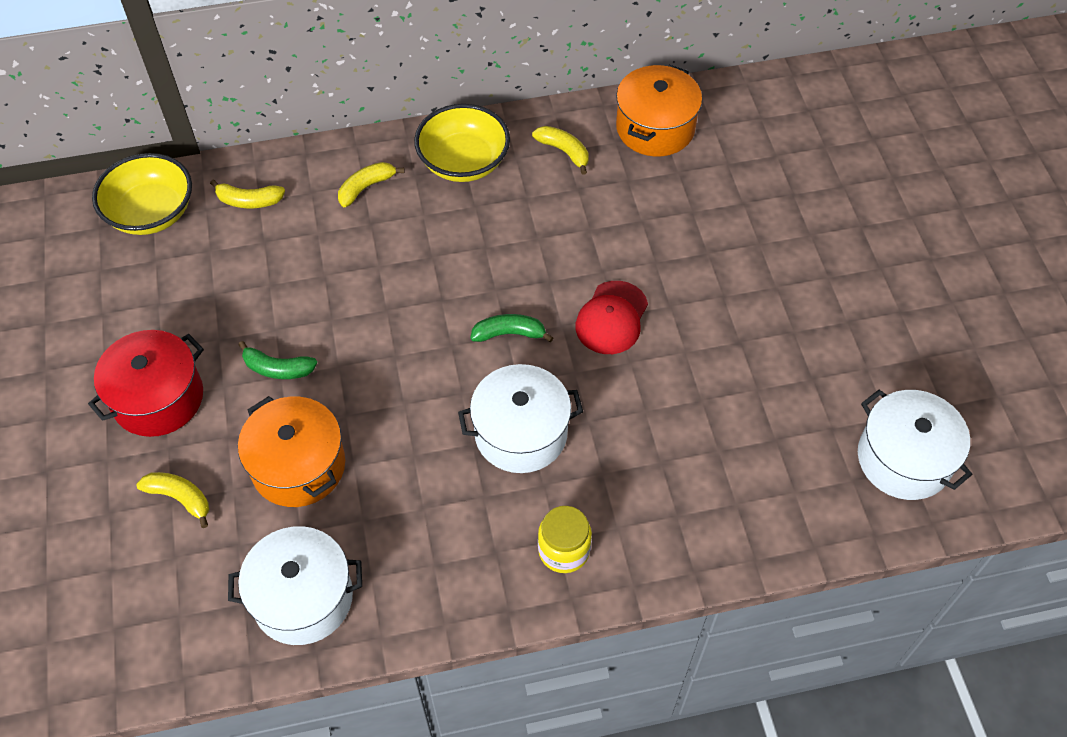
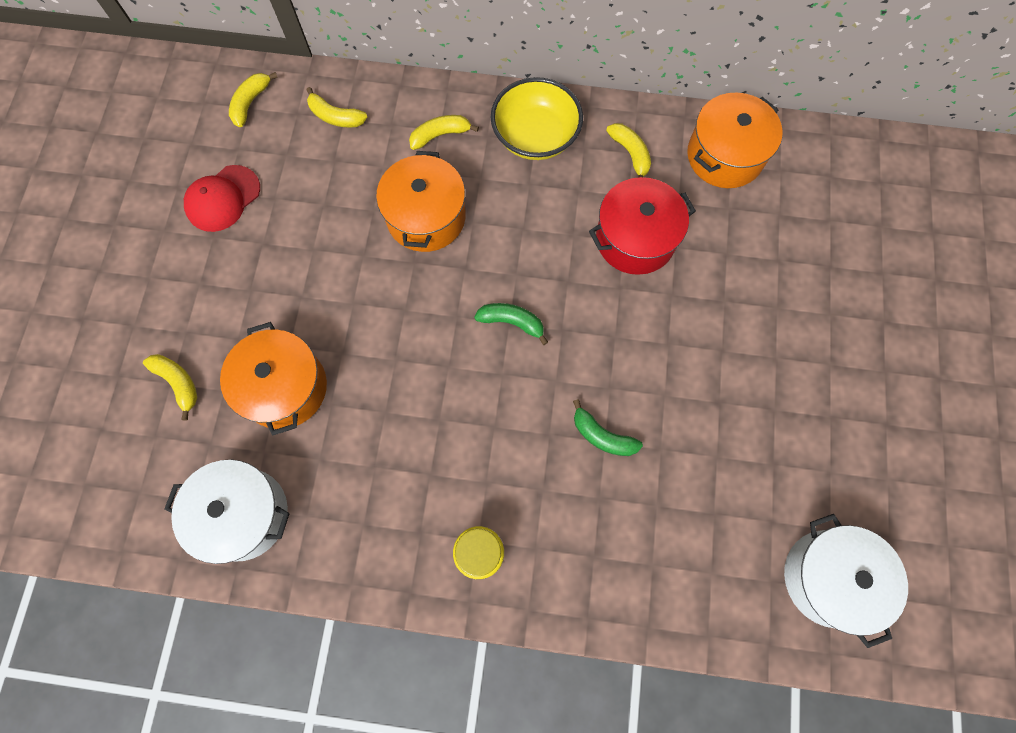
camera: 20 degrees right, 15 degrees up
red pot [88,330,204,437] -> red pot moved to [589,177,696,275]
yellow bowl [92,153,192,235] -> yellow banana [229,72,278,127]
green banana [238,341,317,379] -> green banana moved to [573,399,643,456]
white pot [458,364,583,473] -> none
red cap [576,281,648,354] -> red cap moved to [184,165,260,232]
none -> orange pot [376,151,466,252]

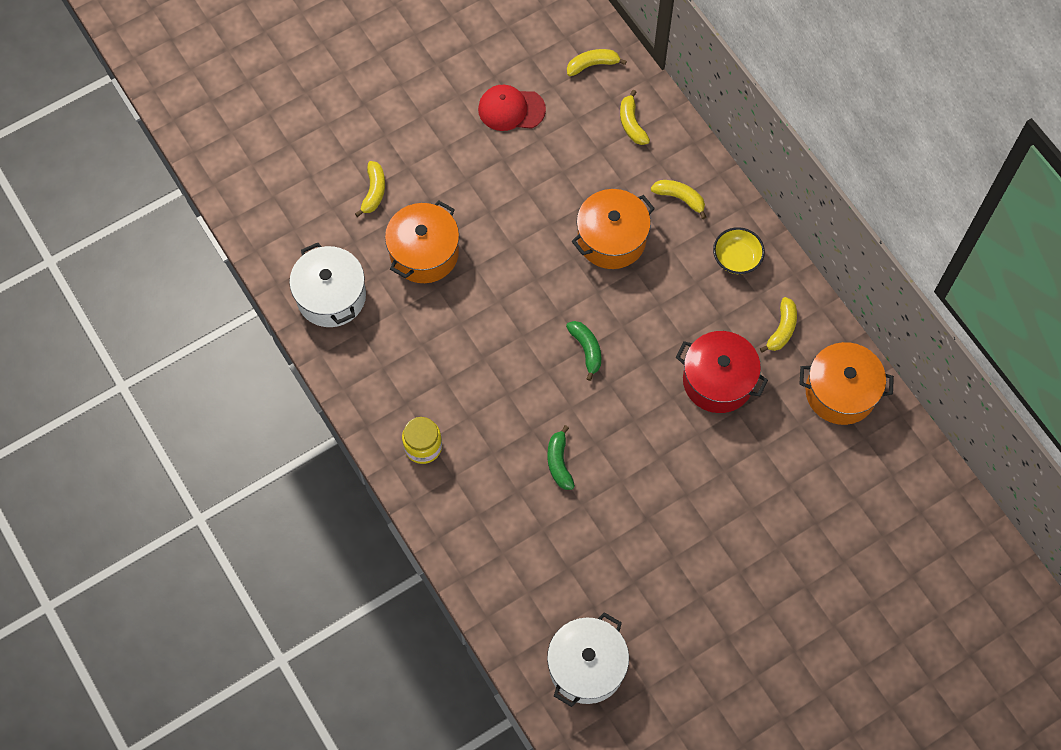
camera: 50 degrees right, 5 degrees down
yellow bowl [491,77,583,160] -> yellow bowl [713,227,765,274], size x0.63

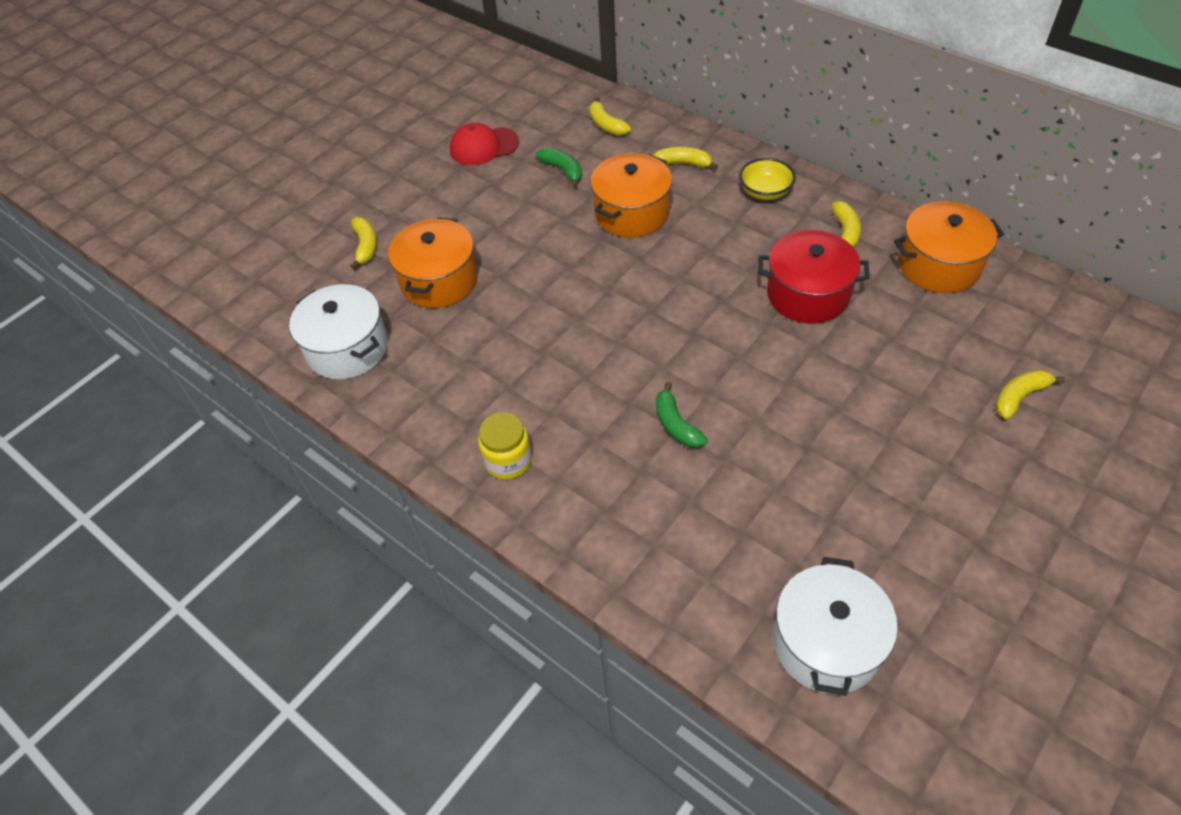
camera: 15 degrees left, 15 degrees down
green banana [566,321,601,381] -> green banana moved to [536,148,582,187]
yellow banana [567,49,627,76] -> yellow banana moved to [995,370,1065,419]

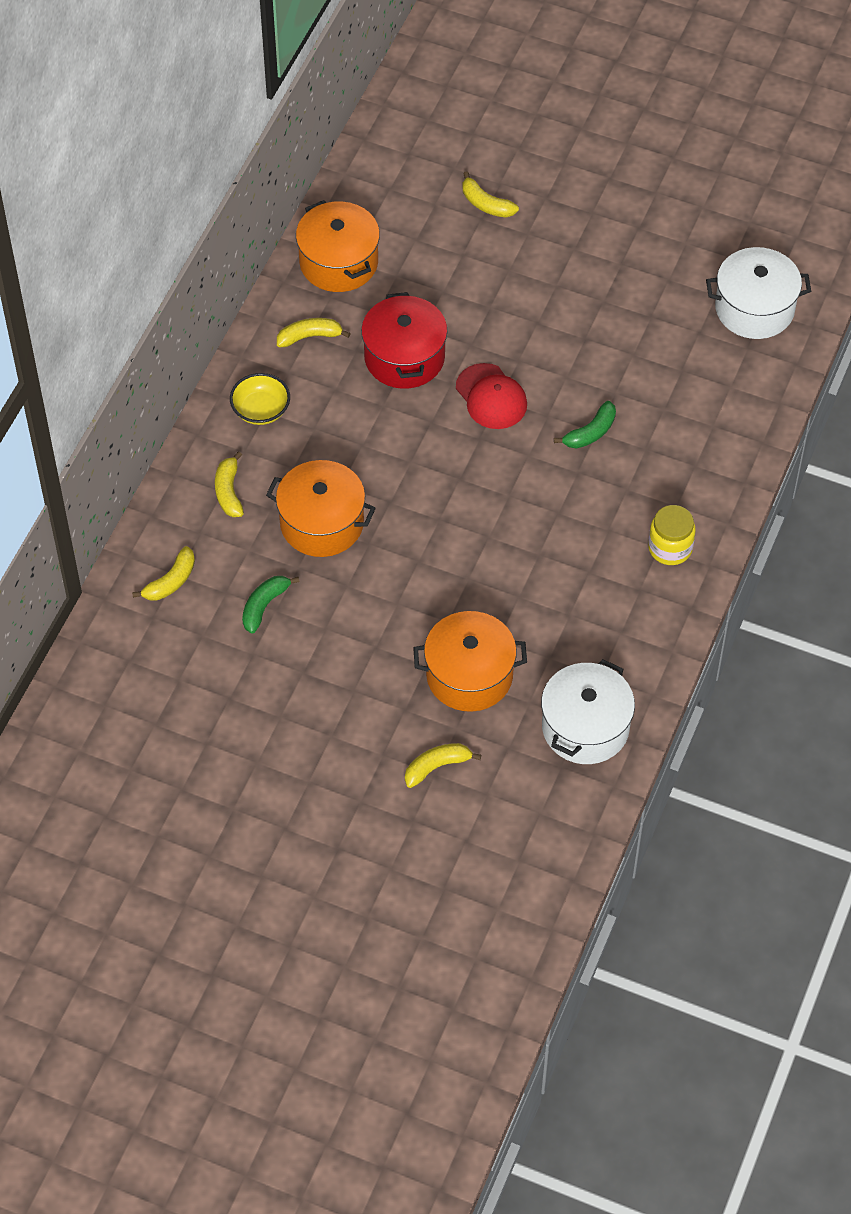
camera: 110 degrees left, 5 degrees up
red cap [450,123,519,165] -> red cap moved to [456,363,527,429]

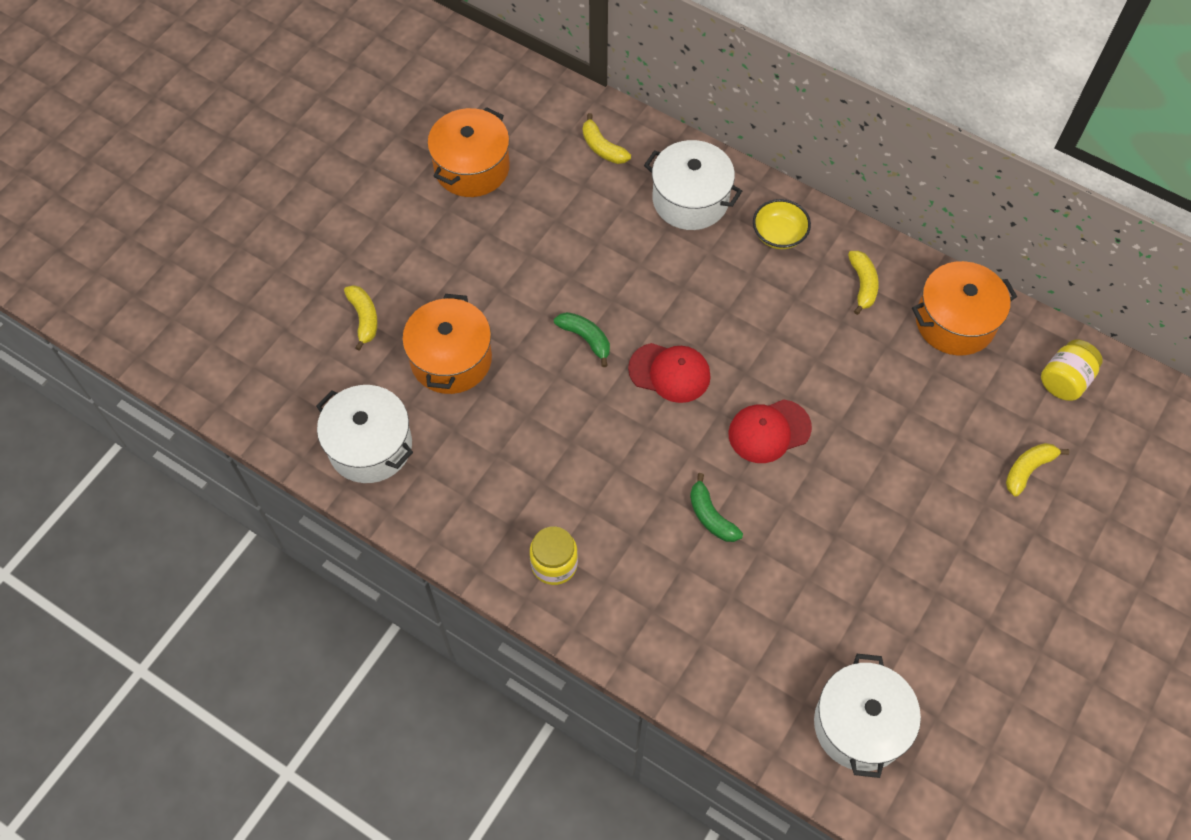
camera: 100 degrees right, 5 degrees up
yellow banana [215,451,244,517] -> white pot [644,140,742,230]
green banana [242,576,299,634] -> green banana moved to [554,312,610,367]
orange pot [266,460,376,557] -> orange pot moved to [427,107,510,197]
red pot [361,292,447,389] -> none
none -> red cap [628,343,711,403]
none -> yellow jar [1041,339,1103,401]

